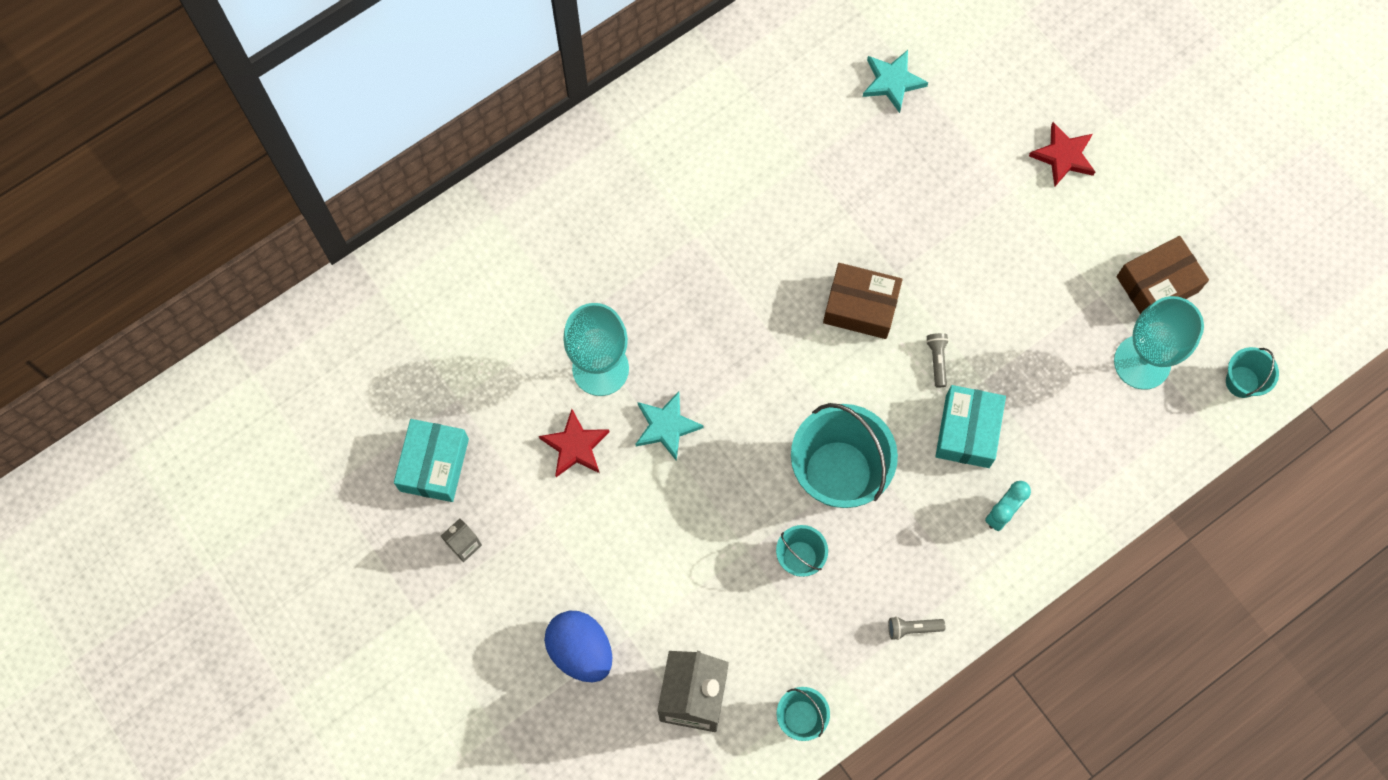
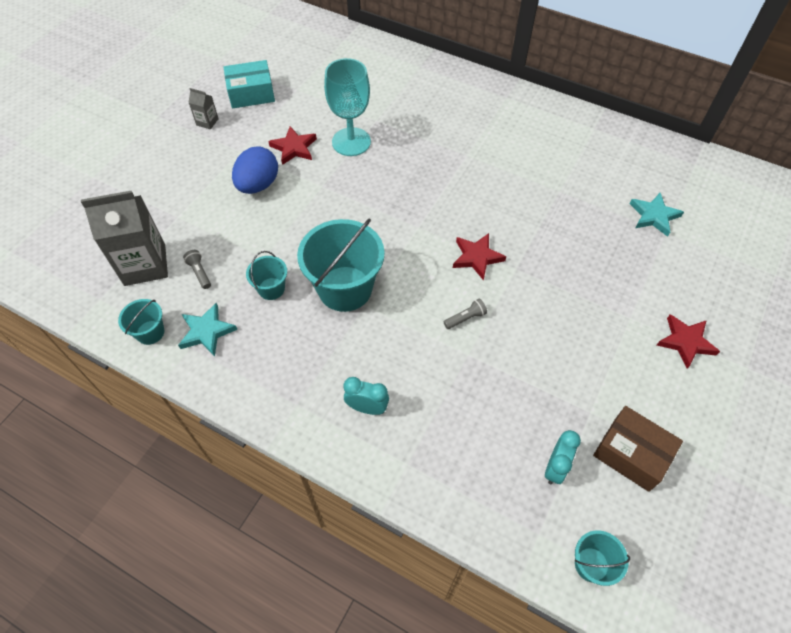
camera: 65 degrees right, 15 degrees down
blue egg [544,611,612,682] -> blue egg moved to [232,146,278,194]
turquoise star [635,392,703,461] -> turquoise star moved to [178,303,238,356]
brown box [823,263,902,339] -> red star [453,233,507,281]
grey flashlight [888,616,945,640] -> grey flashlight moved to [183,250,211,289]
turquoise box [935,385,1006,468] -> none
turquoise goblet [1114,296,1204,390] -> turquoise clock [545,430,581,484]

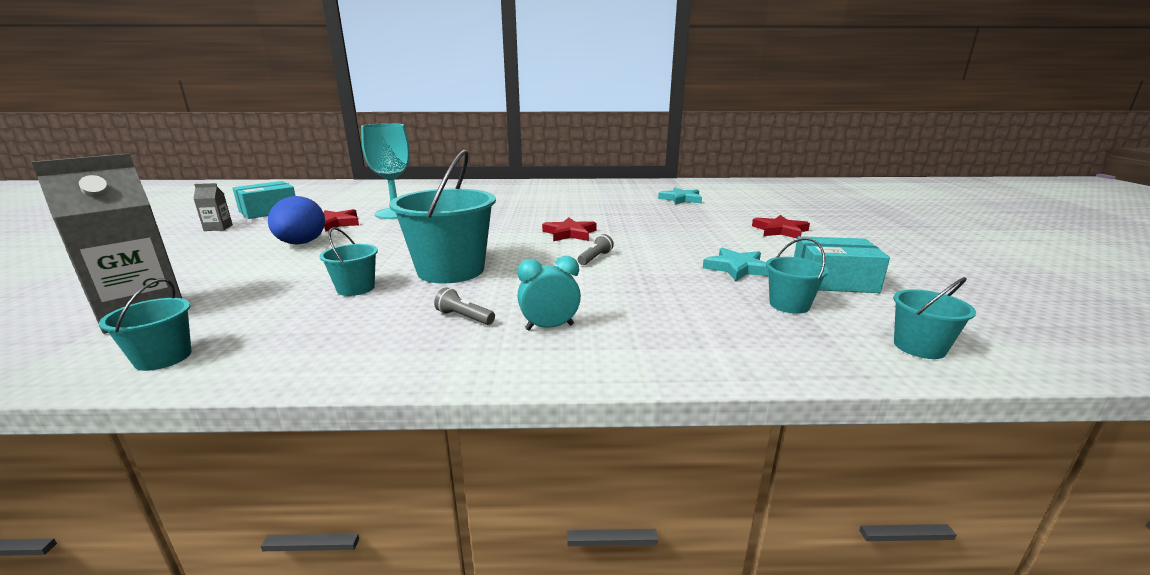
camera: 30 degrees left, 35 degrees down
turquoise star [178,303,238,356] -> turquoise star moved to [703,248,769,281]
grey flashlight [183,250,211,289] -> grey flashlight moved to [434,288,495,325]
turquoise clock [545,430,581,484] -> turquoise bucket [766,238,829,314]
brown box [593,406,683,492] -> turquoise box [794,236,890,293]

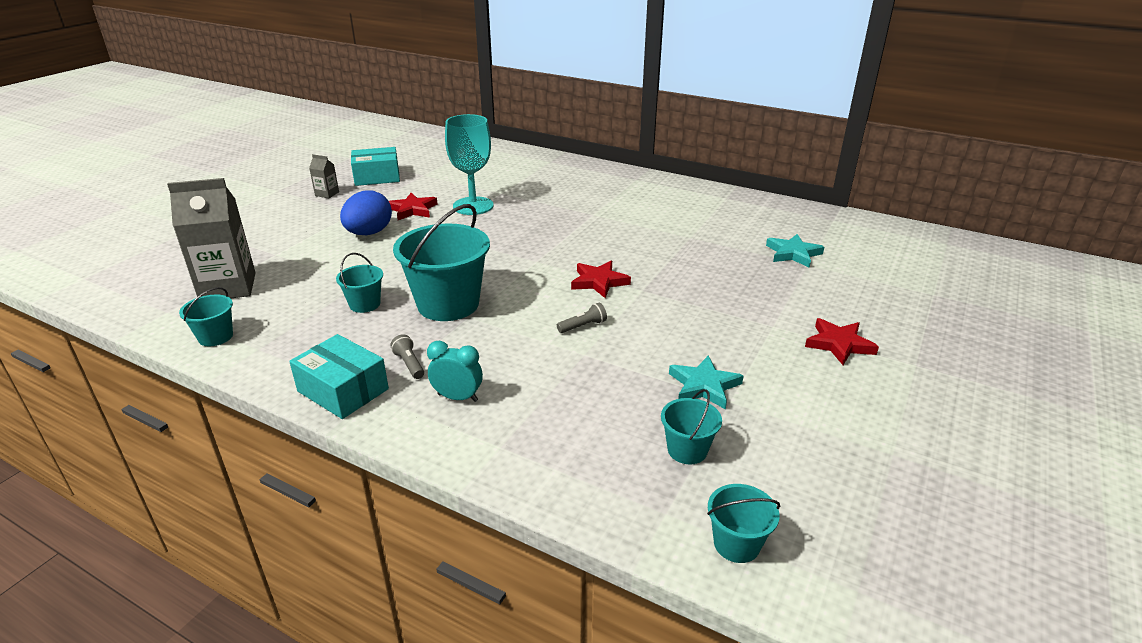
camera: 30 degrees right, 10 degrees up
turquoise box [794,236,890,293] -> turquoise box moved to [289,334,389,419]

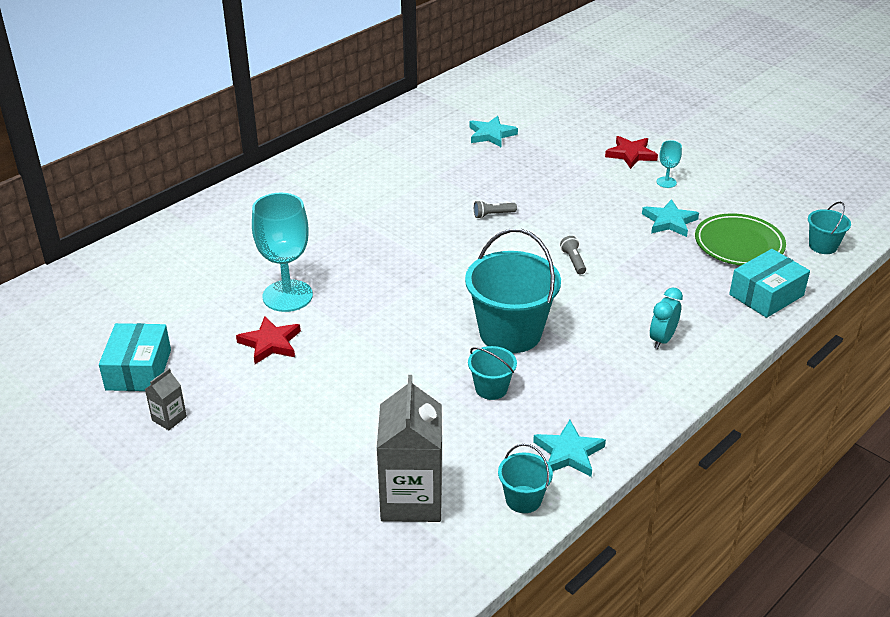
camera: 75 degrees left, 5 degrees up
turquoise box [289,334,389,419] -> turquoise box moved to [729,249,810,318]
blue egg [340,190,392,235] -> none
grey flashlight [390,334,424,379] -> grey flashlight moved to [474,200,517,219]
red star [571,261,631,298] -> none
turquoise bucket [661,389,722,465] -> green plate [695,214,786,266]
none -> turquoise star [533,420,606,477]
none -> turquoise goblet [656,140,682,188]

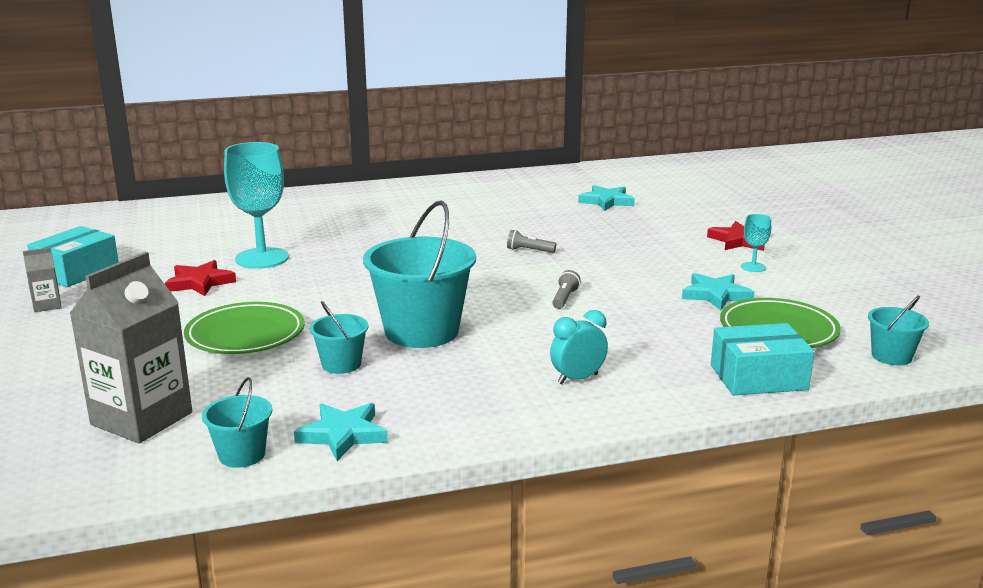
camera: 30 degrees right, 15 degrees down
none -> green plate [184,302,305,354]

